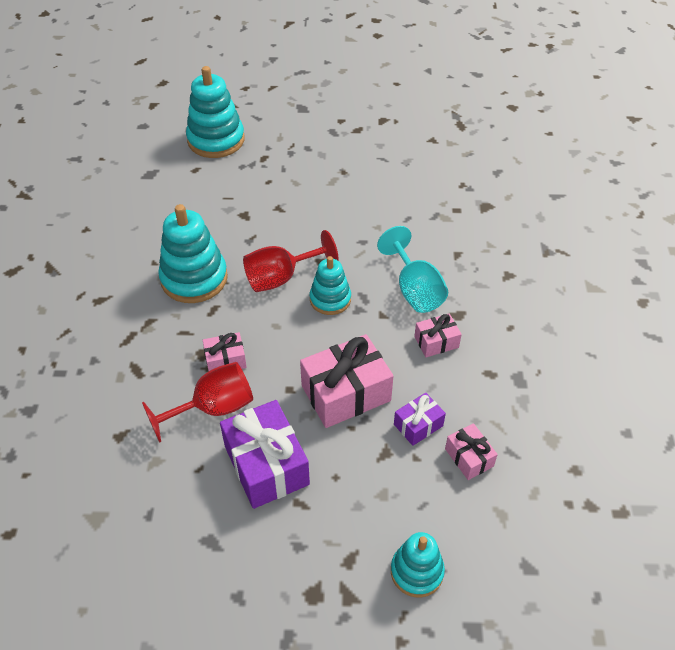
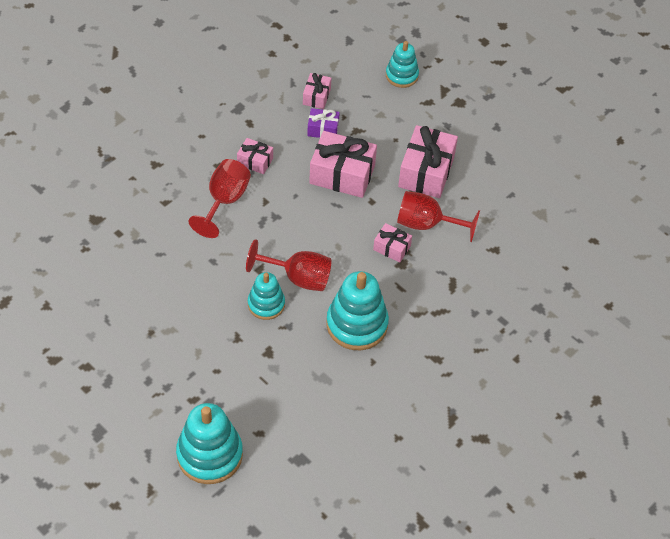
camera: 140 degrees left, 5 degrees up
purple gift [220,400,310,509] -> pink gift [398,125,458,198]
turquoise stacking toy [310,256,351,315] -> turquoise stacking toy moved to [248,272,285,320]
turquoise goblet [377,226,448,313] -> red goblet [189,159,251,238]

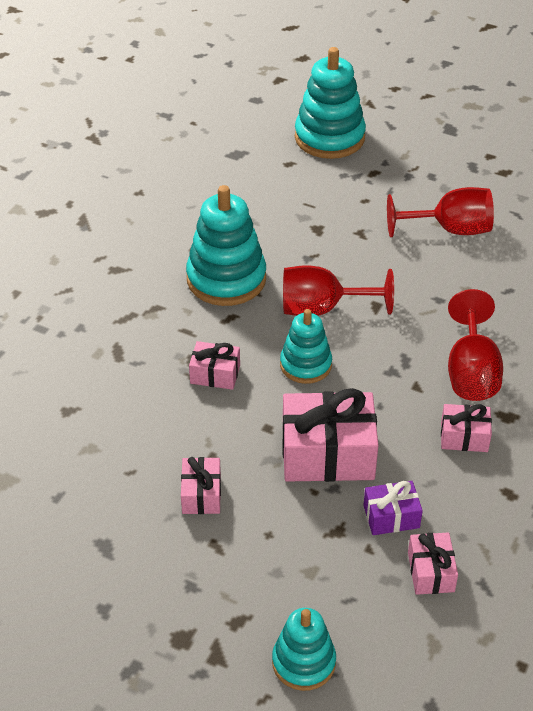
camera: 165 degrees right, 10 degrees down
turquoise stacking toy [248,272,285,320] -> turquoise stacking toy moved to [280,309,332,384]
red goblet [397,191,480,242] -> red goblet moved to [387,187,494,237]
pink gift [398,125,458,198] -> pink gift [181,457,221,514], size x0.53

